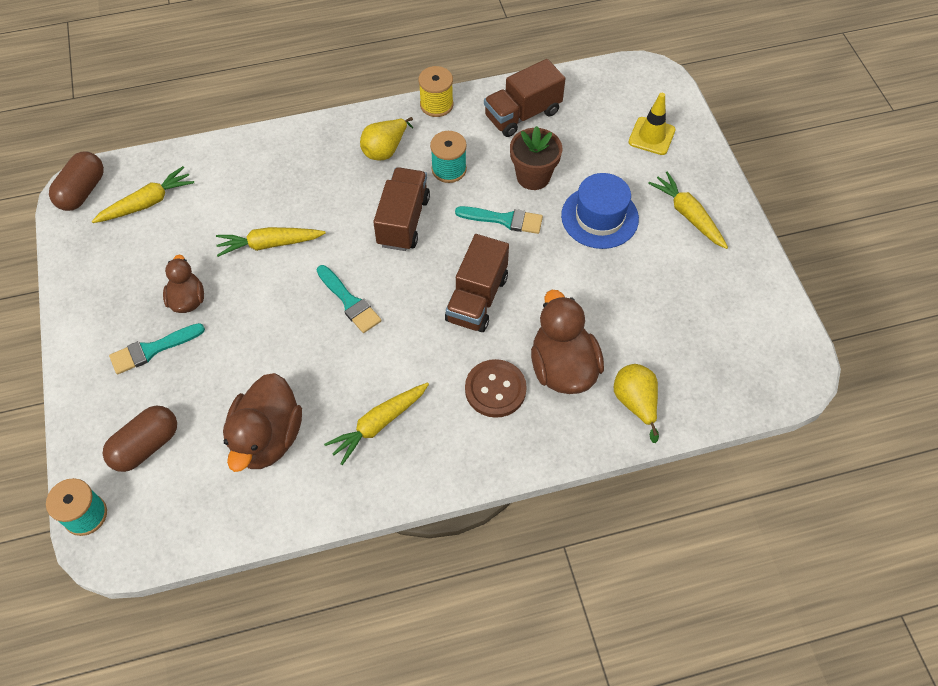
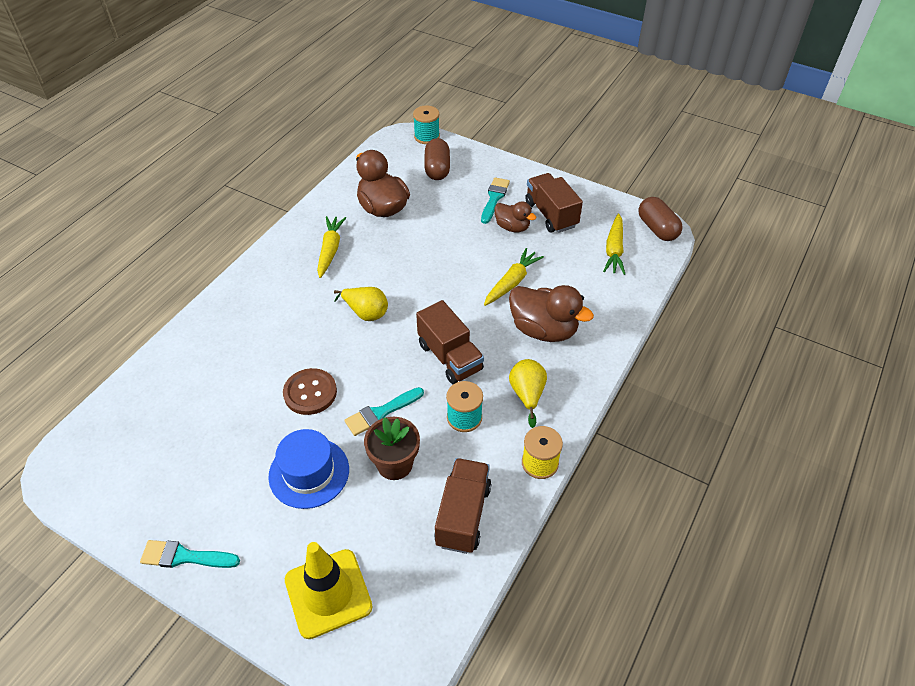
camera: 135 degrees right, 10 degrees down
turquoise brush [317,265,382,333] -> turquoise brush moved to [140,540,240,568]
brown truck [445,234,509,332] -> brown truck moved to [525,173,583,233]
brown button [465,359,527,418] -> brown button moved to [283,368,337,415]
brown duck [531,290,604,394] -> brown duck moved to [509,285,594,342]
yellow pear [614,364,659,443] -> yellow pear moved to [334,287,388,321]
yellow traffic cone [628,93,675,155] -> yellow traffic cone [285,542,373,639], size x1.53
yellow carrot [648,171,728,249] -> none

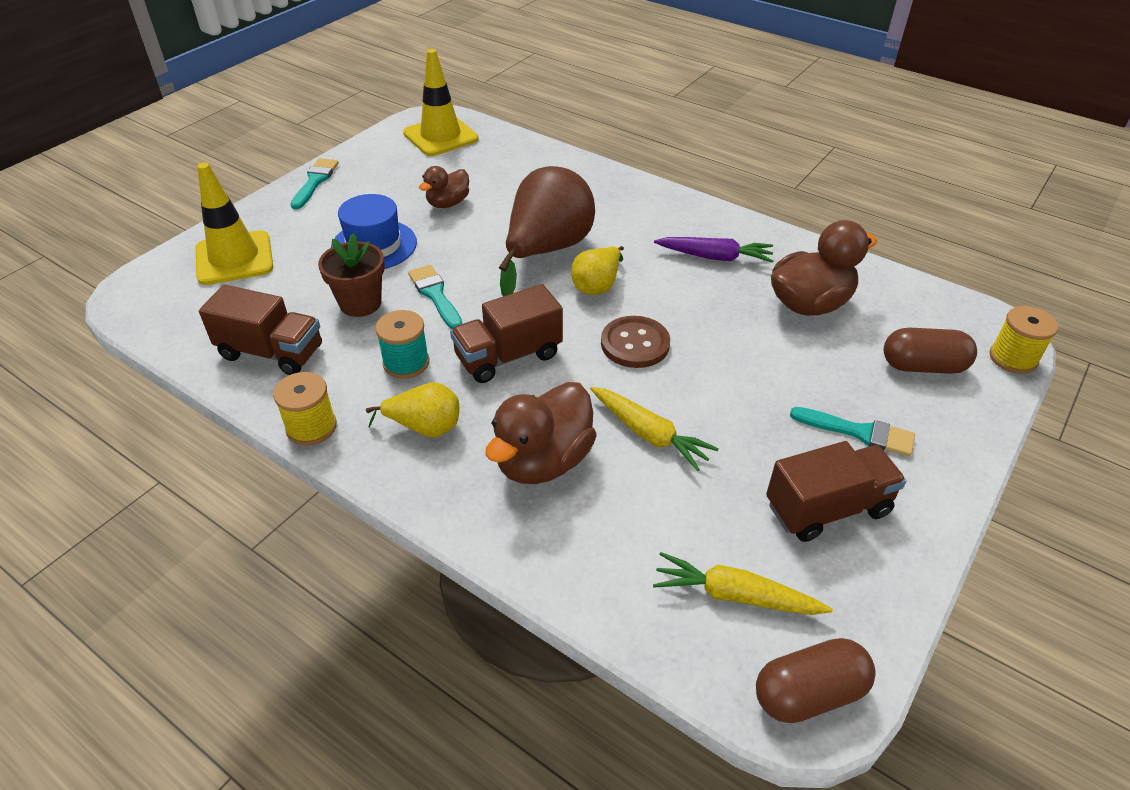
camera: 95 degrees right, 5 degrees down
brown button [283,368,337,415] -> brown button moved to [601,316,670,368]
yellow carrot [317,216,346,278] -> purple carrot [654,237,774,263]
turquoise spool [413,105,440,144] -> yellow spool [989,306,1058,374]
brown duck [494,201,536,232] -> brown duck moved to [419,166,469,208]
none -> yellow traffic cone [403,49,479,156]
none -> brown pear [499,166,595,296]

